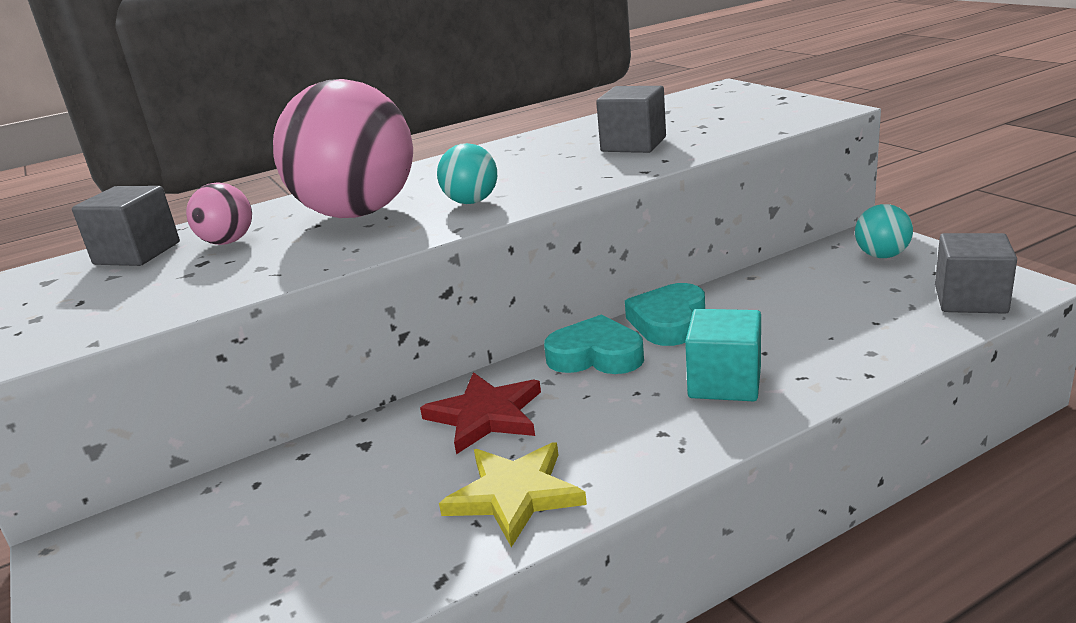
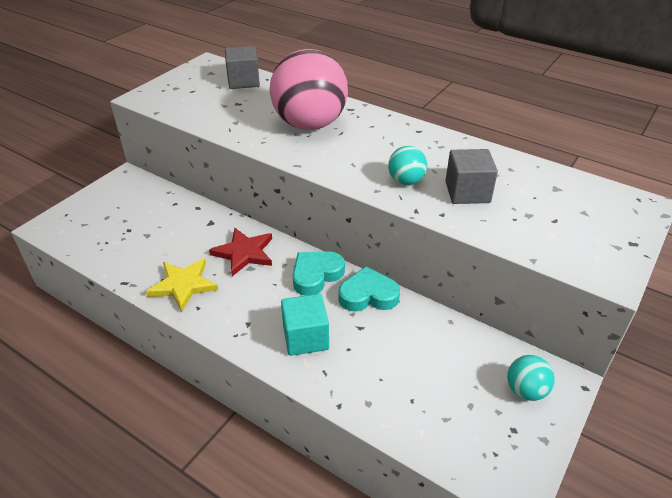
camera: 60 degrees right, 15 degrees up
pink ball [186,182,252,245] -> none
turquoise ball [437,143,497,204] -> turquoise ball moved to [388,146,427,185]
turquoise heart [544,314,644,374] -> turquoise heart turned 120 degrees counterclockwise [293,252,345,296]
grey cube [935,233,1017,314] -> none

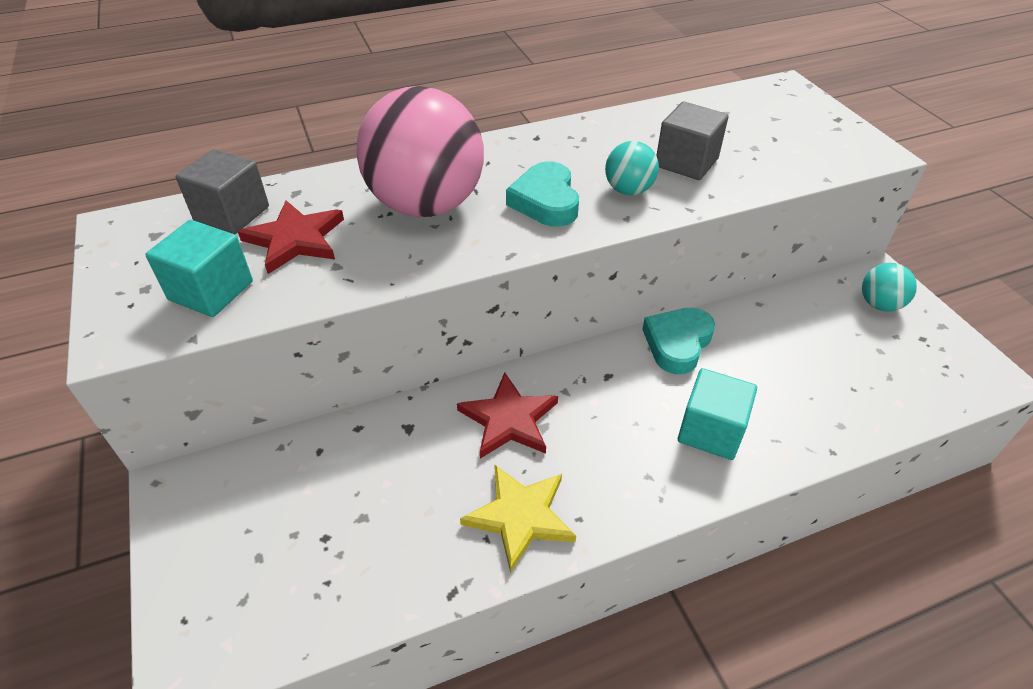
camera: 55 degrees left, 5 degrees up
turquoise heart [293,252,345,296] -> turquoise heart moved to [506,161,579,227]
none -> turquoise cube [145,220,253,317]
none -> red star [238,200,344,274]

